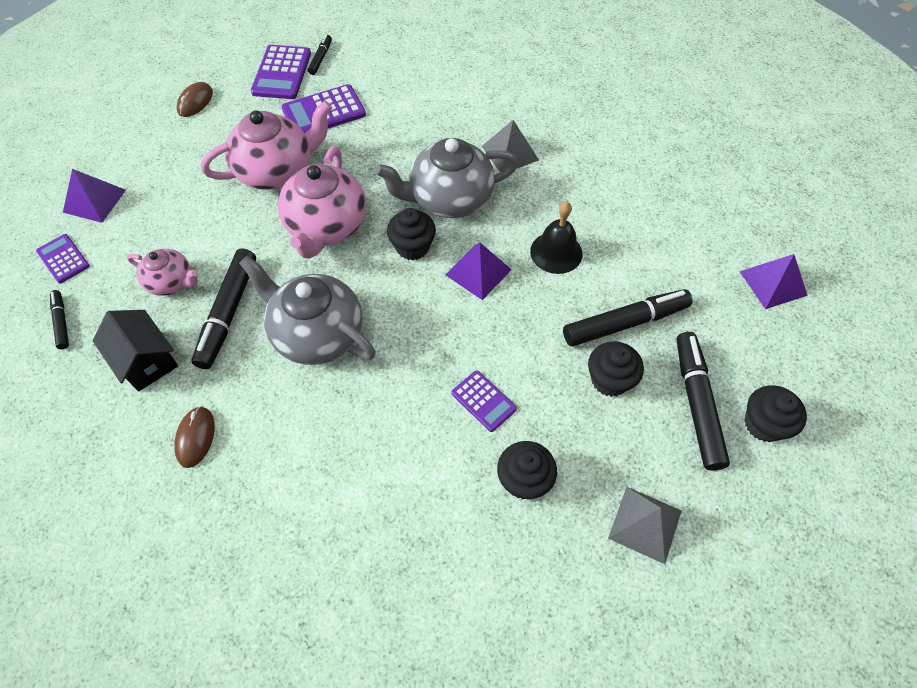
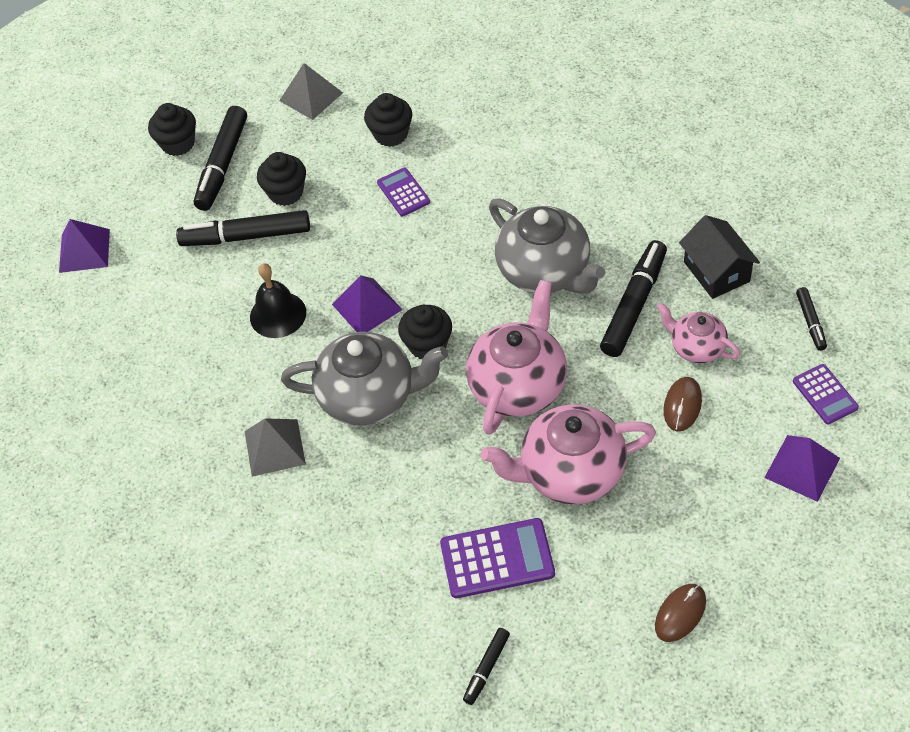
camera: 160 degrees left, 5 degrees down
brown mouse [174,406,215,468] -> brown mouse moved to [664,377,702,431]
purple calculator [251,45,311,99] -> none

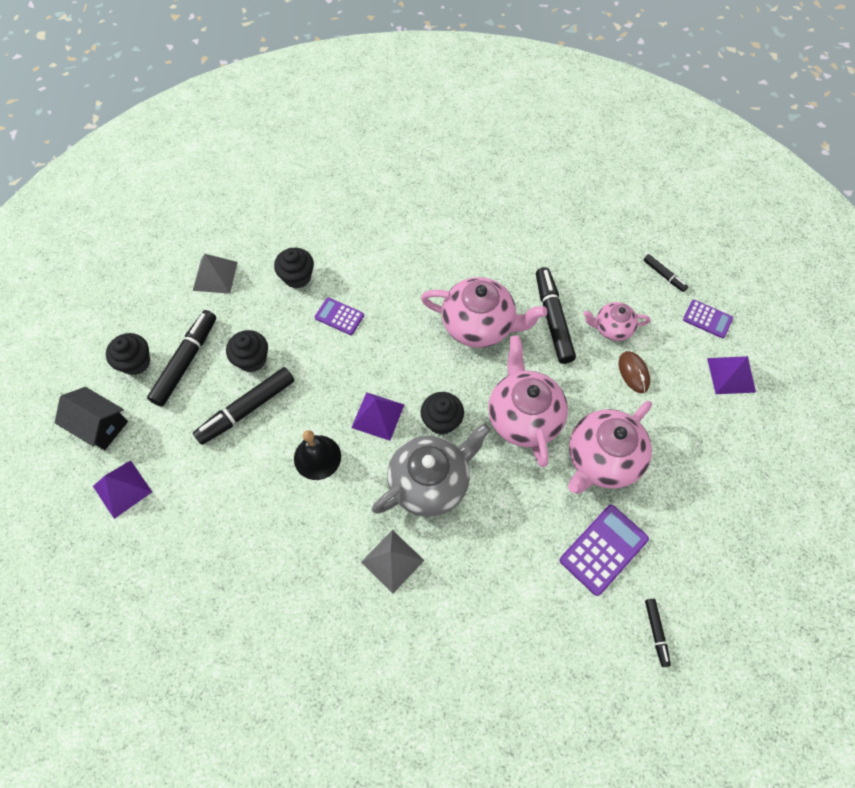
camera: 40 degrees left, 10 degrees up
black marker [194,106,247,211] -> black marker turned 135 degrees counterclockwise [147,310,216,406]
grey teapot [489,198,605,294] -> pink teapot [421,277,547,348]
brown mouse [655,584,706,642] -> none
black house [679,215,760,299] -> black house moved to [55,387,128,450]

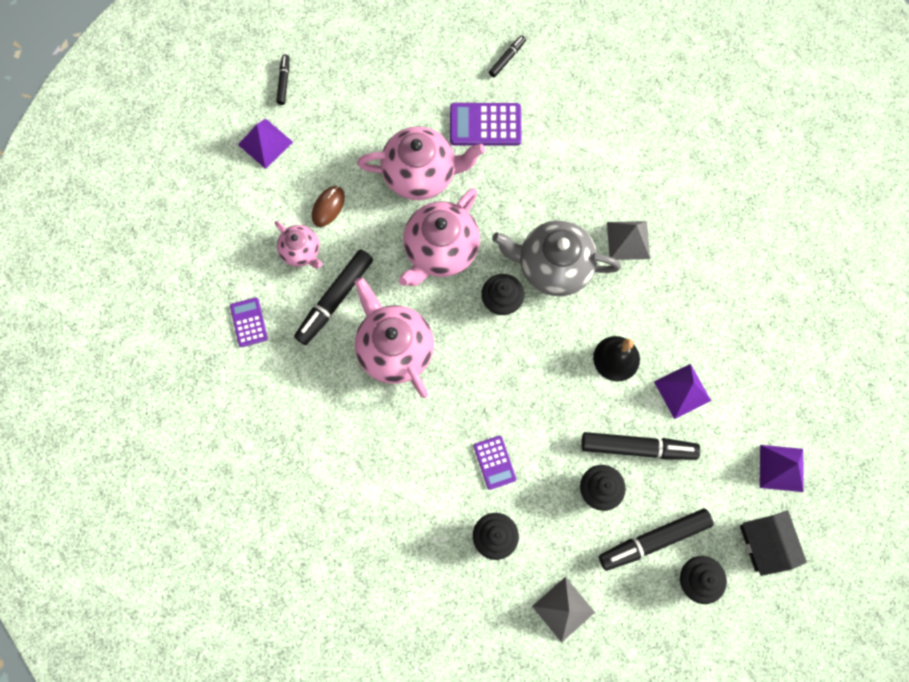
camera: 135 degrees left, 10 degrees up
purple pyramid [351,392,405,441] -> purple pyramid moved to [654,364,711,419]
black marker [644,254,688,292] -> black marker moved to [276,54,289,105]
purple calculator [683,300,733,338] -> purple calculator moved to [230,297,268,347]

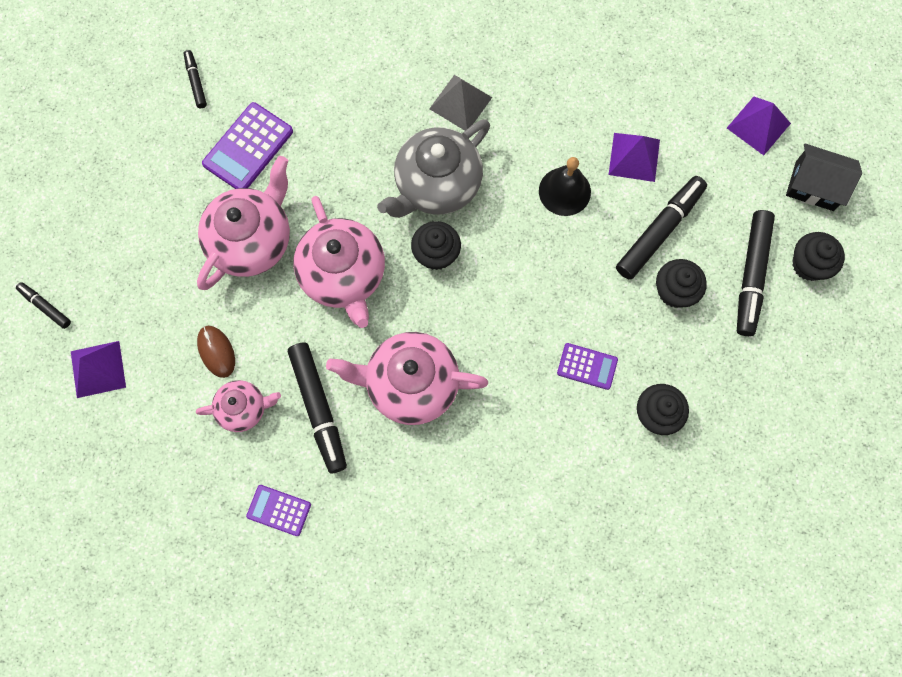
camera: 55 degrees left, 0 degrees up
grey pyramid [532,577,595,643] -> none

